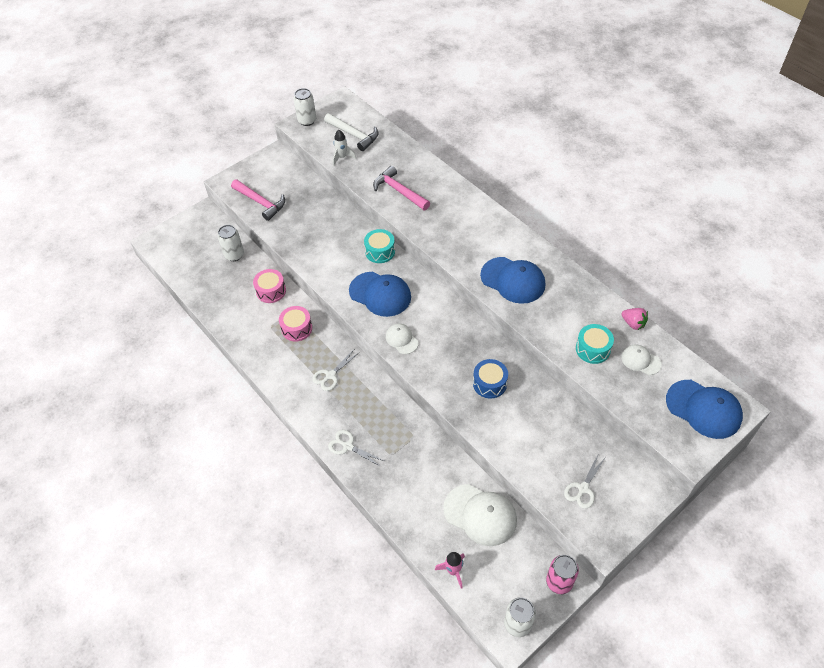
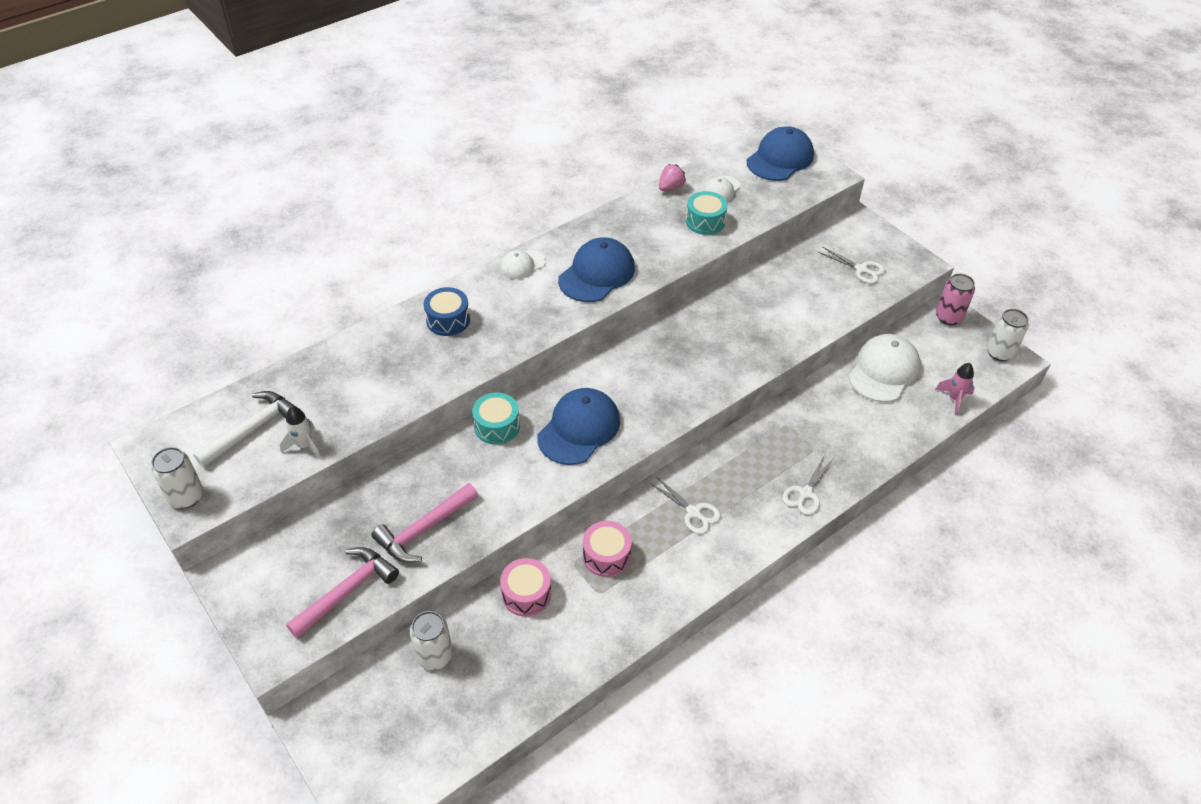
camera: 90 degrees left, 5 degrees down
pink hammer [373,166,430,210] -> pink hammer moved to [371,483,478,563]
white cap [386,324,418,354] -> white cap moved to [500,250,546,279]
blue drum [473,359,508,398] -> blue drum moved to [424,287,470,336]

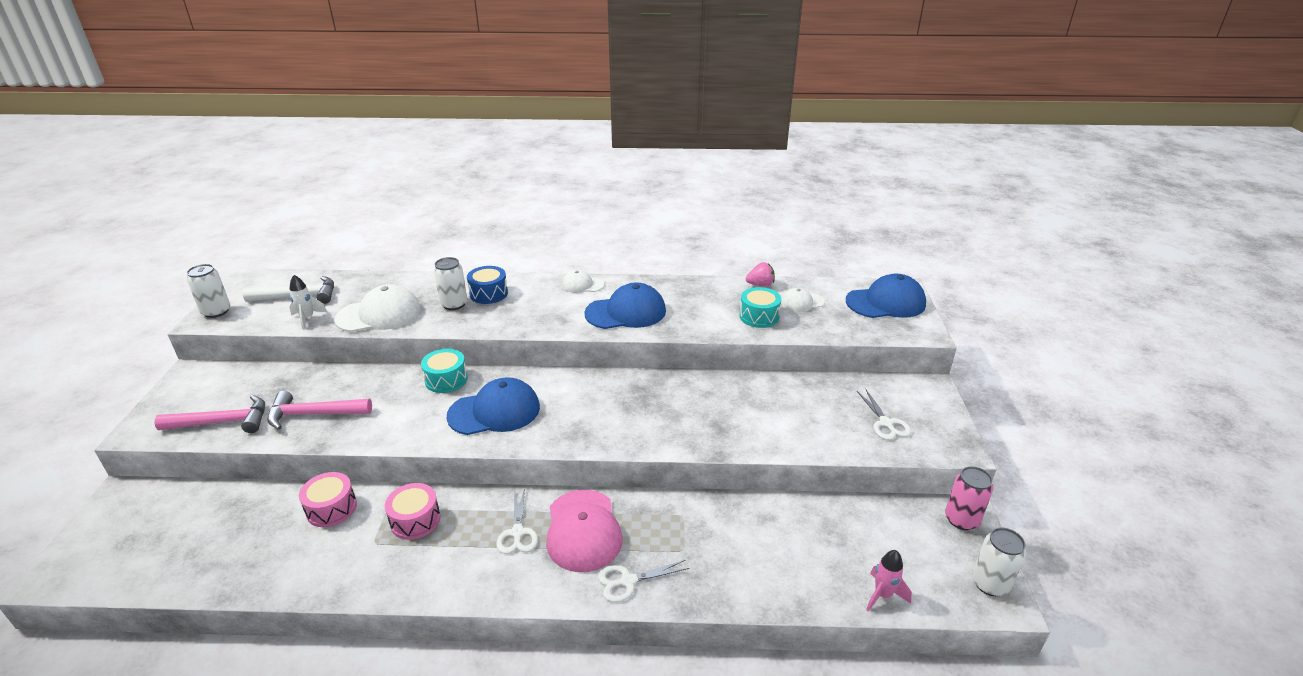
camera: 40 degrees right, 15 degrees down
white can [410,611,453,670] -> white can moved to [433,257,467,310]
white cap [848,334,921,402] -> white cap moved to [334,284,421,332]
none -> pink cap [546,489,622,572]

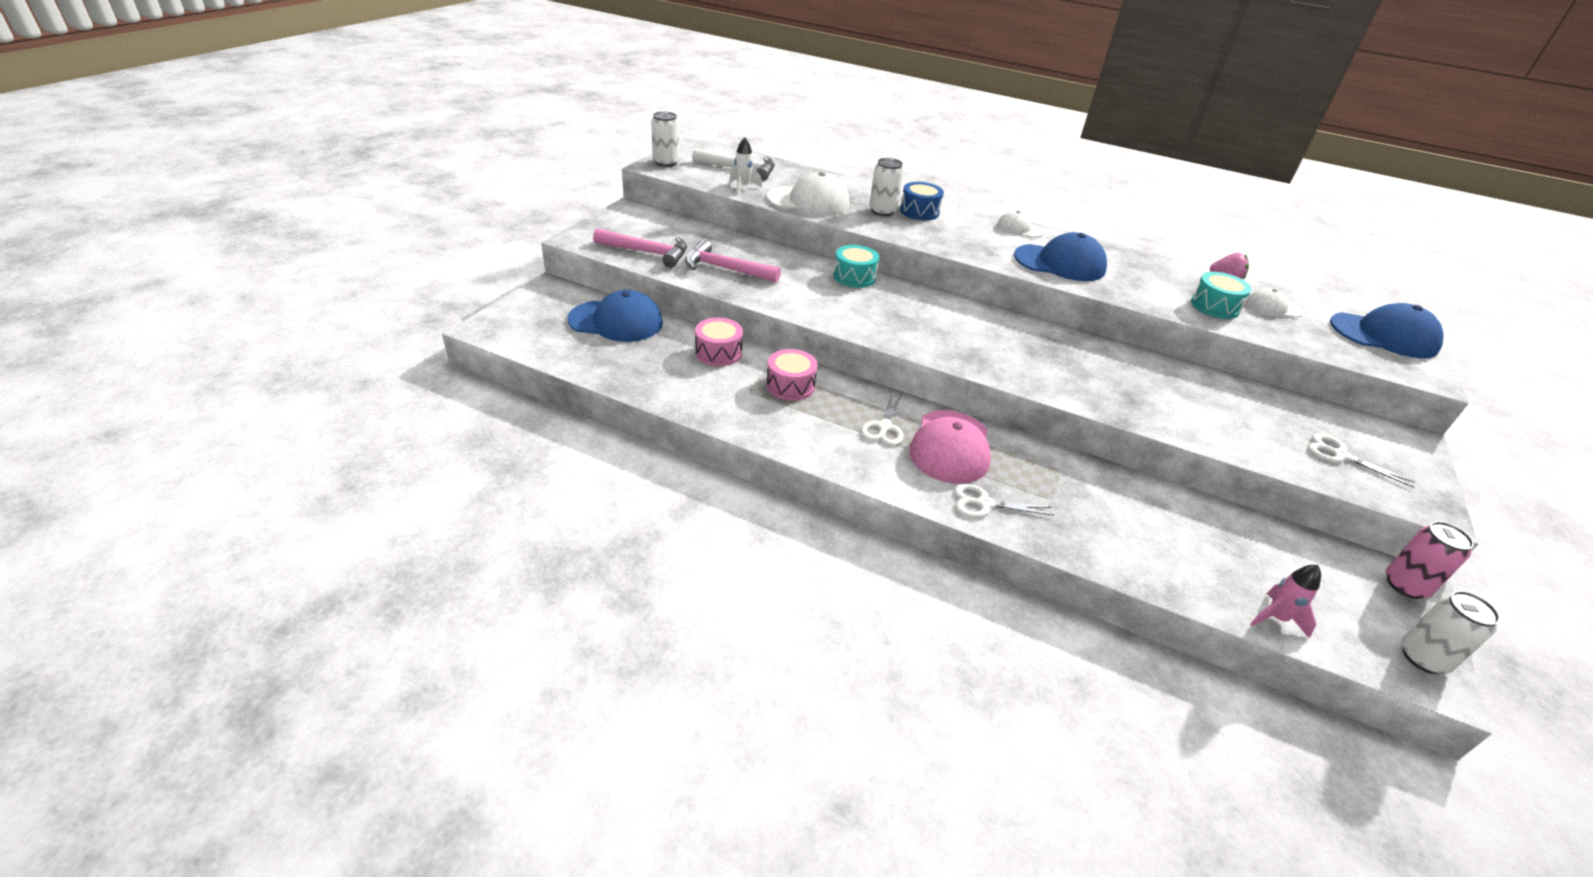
camera: 20 degrees right, 5 degrees up
blue cap [447,377,540,435] -> blue cap moved to [567,290,663,342]
white scissors [857,388,911,440] -> white scissors turned 120 degrees clockwise [1308,433,1415,488]

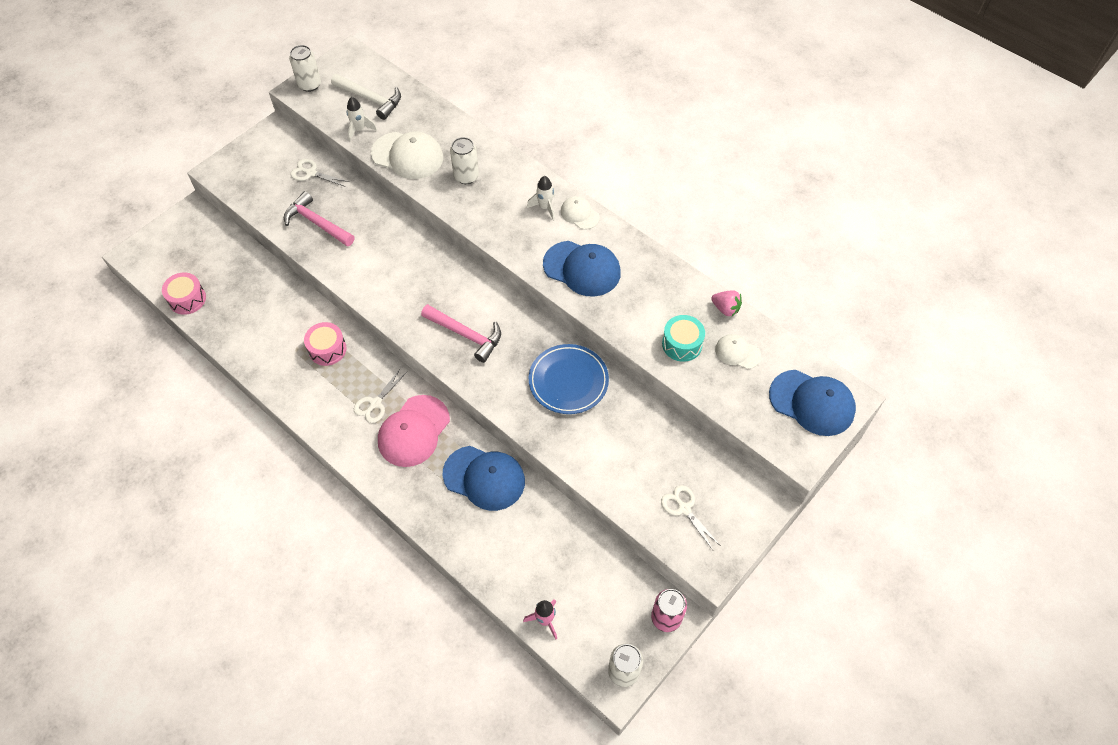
camera: 20 degrees right, 20 degrees up
blue cap [567,290,663,342] -> blue cap moved to [442,446,525,511]
pink hammer [593,228,687,268] -> pink hammer moved to [421,304,501,363]
pink drum [695,318,743,366] -> pink drum moved to [162,272,206,315]
turquoise drum [833,245,879,288] -> none
blue drum [900,182,944,220] -> none
white scissors [954,484,1054,518] -> white scissors moved to [290,159,349,187]
none -> white rocket [527,176,555,221]
none -> blue plate [529,344,609,414]

